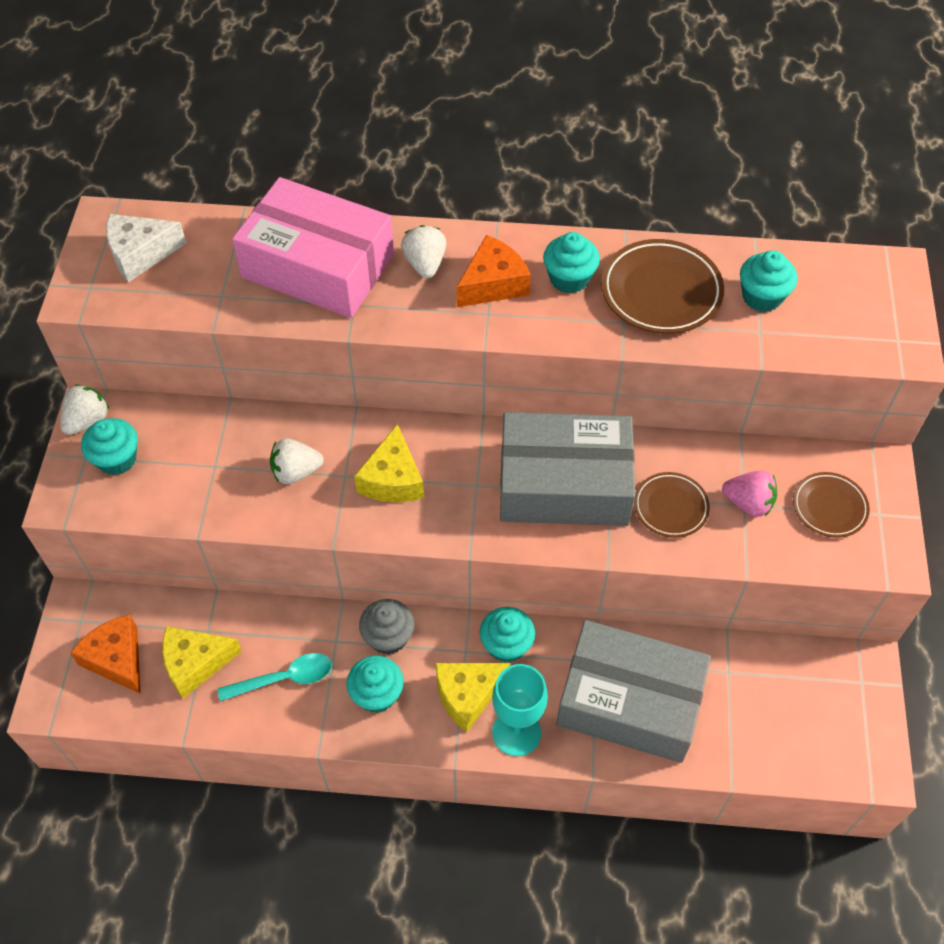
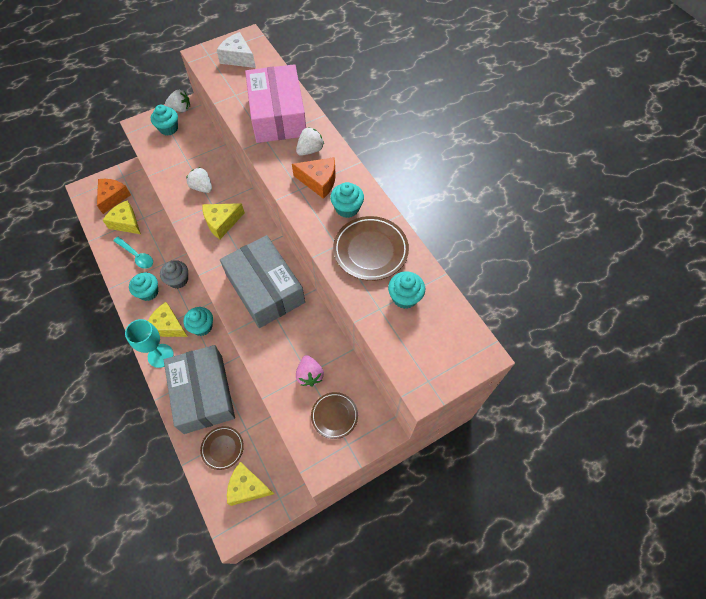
camera: 55 degrees right, 5 degrees up
brown plate [634,472,710,538] -> brown plate moved to [200,426,244,470]
none -> yellow cheese [227,462,274,506]

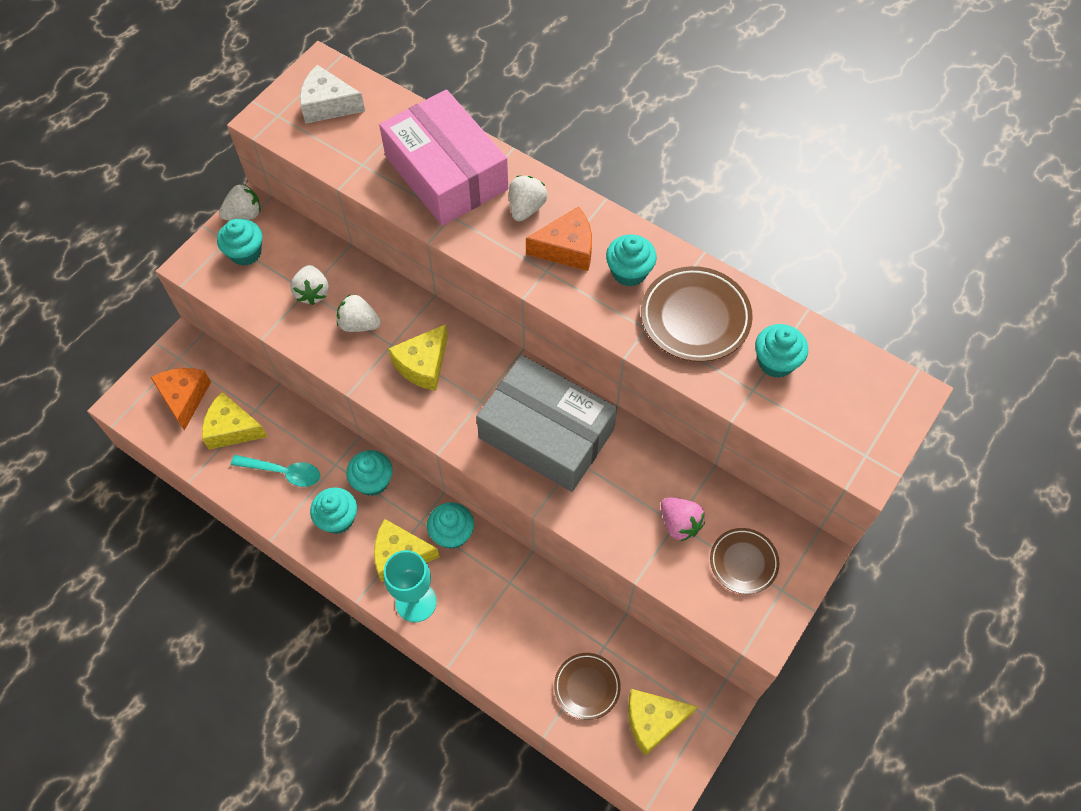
camera: 25 degrees left, 0 degrees up
grey cupcake [160,260,188,289] -> turquoise cupcake [346,450,393,496]
grey box [164,345,235,434] -> none
none -> white strawberry [290,265,329,305]

